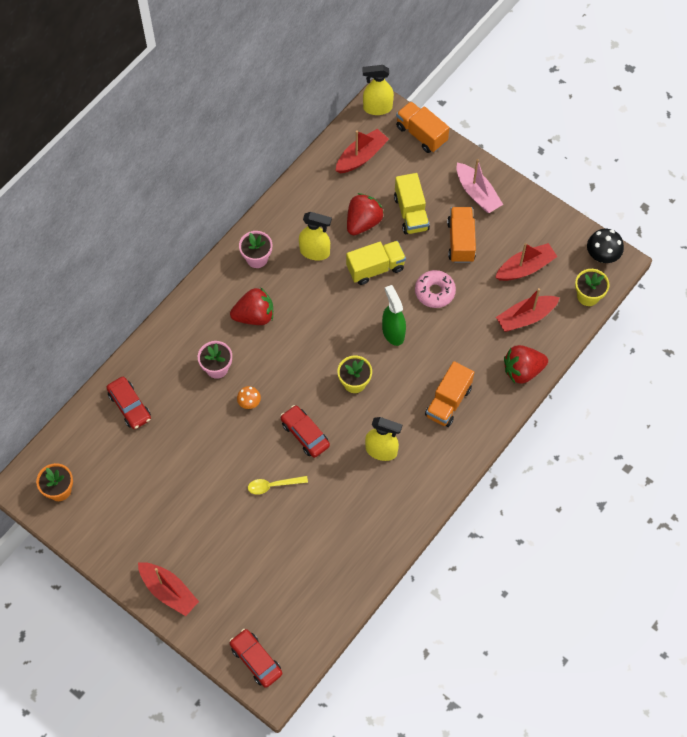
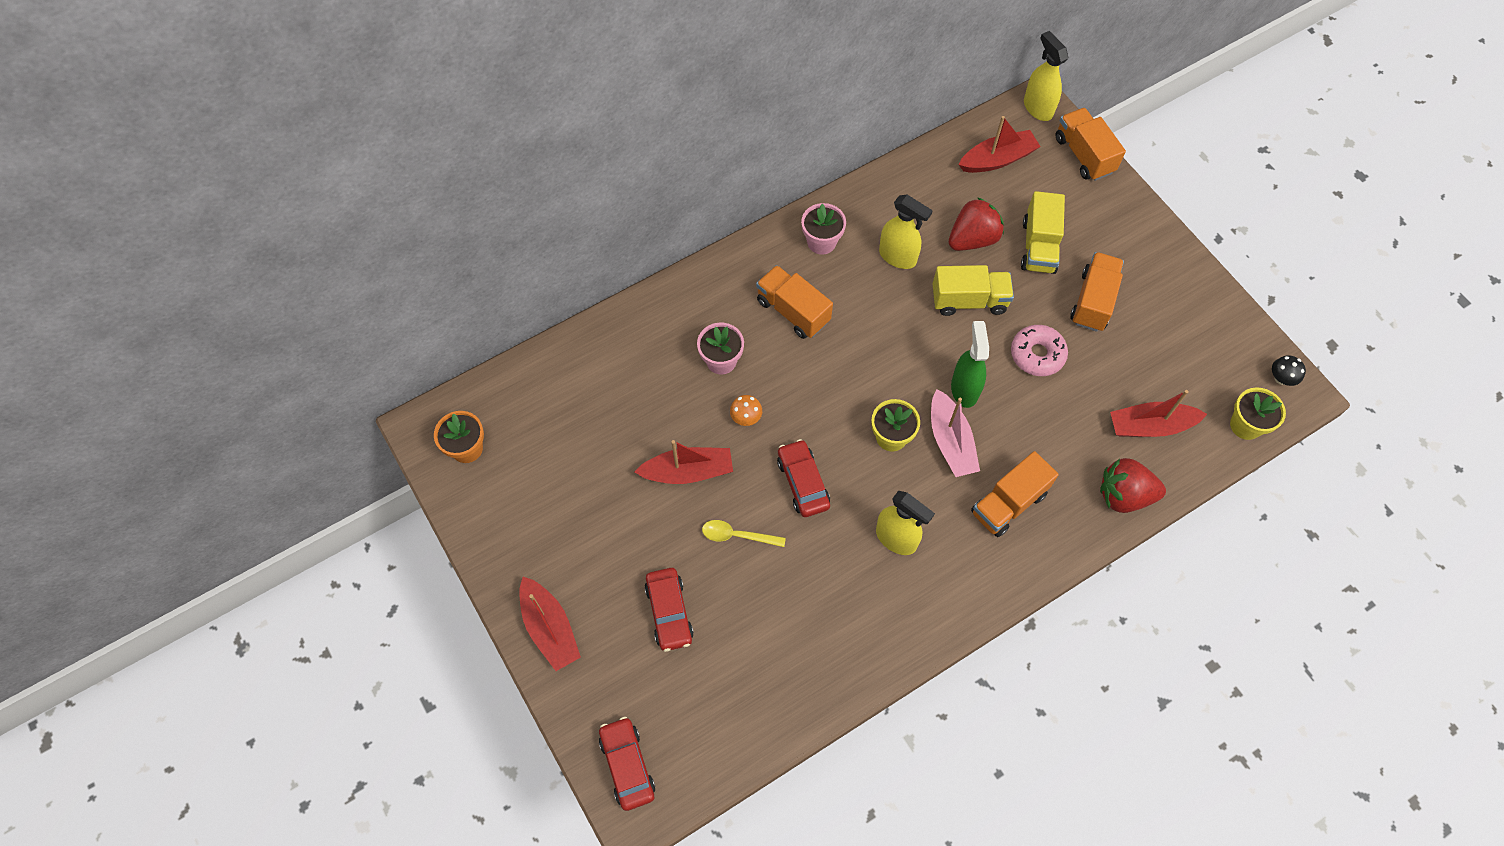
camera: 20 degrees right, 0 degrees up
red car [106,377,151,429] -> red car moved to [644,568,694,652]
red strawberry [230,287,273,325] -> orange truck [756,265,833,339]
yellow spray bottle [362,65,394,115] -> yellow spray bottle turned 45 degrees clockwise [1024,31,1068,121]
pink boat [457,159,503,213] -> pink boat moved to [931,389,980,477]
red boat [495,243,557,281] -> red boat moved to [635,440,733,484]
black mushroom [587,229,624,263] -> black mushroom [1272,355,1306,386], size x0.62

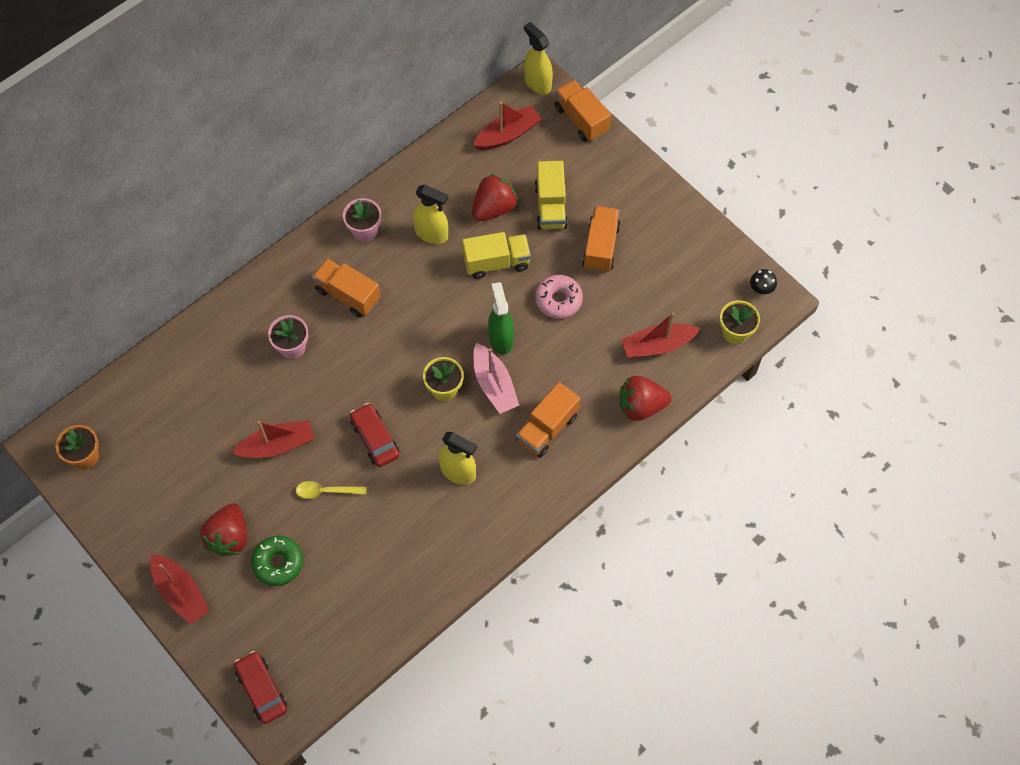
camera: 10 degrees left, 0 degrees up
red car [644,568,694,652] -> green donut [251,536,303,586]
orange mushroom [730,395,762,426] -> none
none -> red strawberry [200,503,247,557]

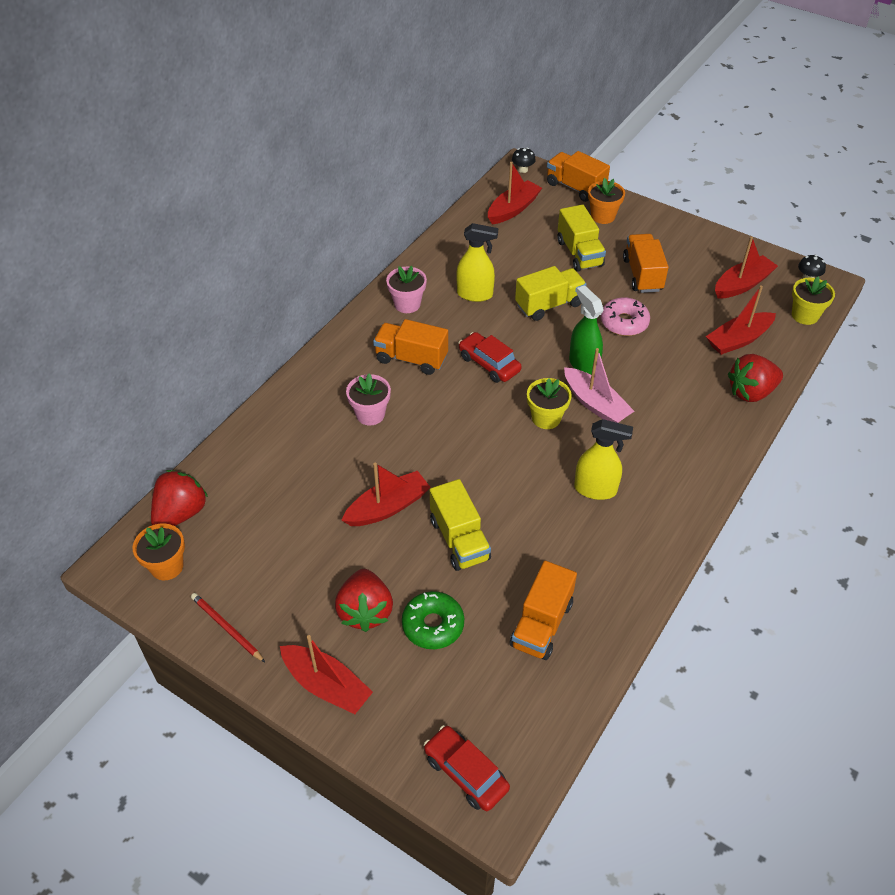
camera: 15 degrees left, 15 degrees down
yellow spoon [296,481,366,499] -> yellow truck [430,479,491,571]
red car [350,403,399,467] -> red car moved to [458,332,522,383]
red strawberry [472,174,518,221] -> red strawberry moved to [151,470,208,526]
orange truck [516,382,580,457] -> orange truck moved to [510,561,577,660]
yellow spray bottle [524,22,553,94] -> black mushroom [512,148,536,173]
none -> red pencil [191,593,265,662]
none -> orange flower pot [588,178,625,224]
none -> red boat [715,236,778,299]

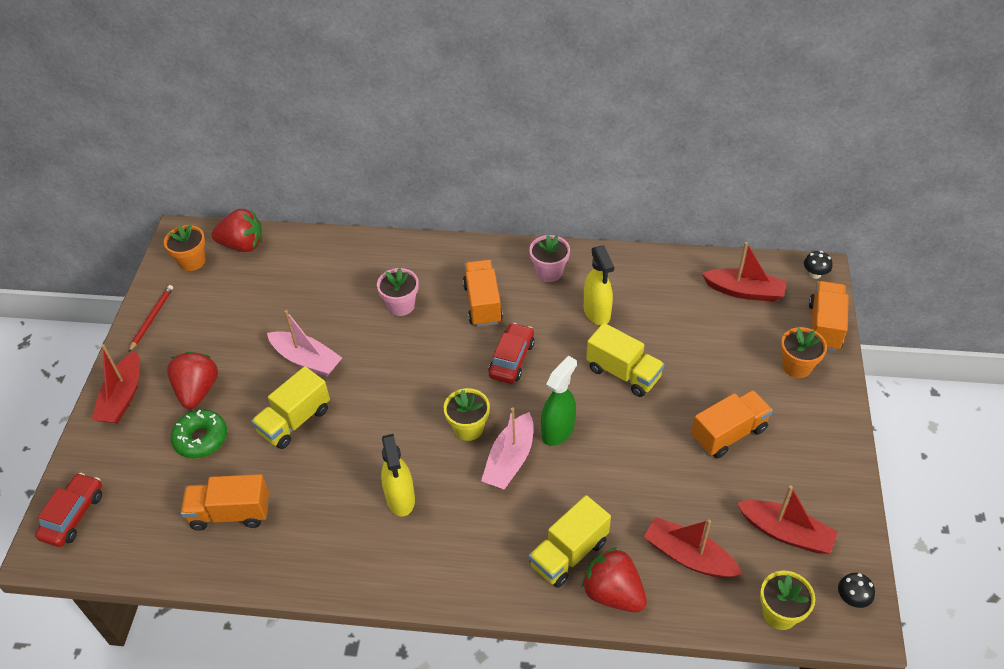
camera: 65 degrees right, 0 degrees up
red strawberry [335,569,393,632] -> red strawberry turned 120 degrees clockwise [167,352,218,409]
red boat [341,463,430,526] -> pink boat [267,310,342,376]
yellow truck [557,205,606,272] -> yellow truck moved to [529,495,611,588]
pink donut [601,297,650,336] -> none

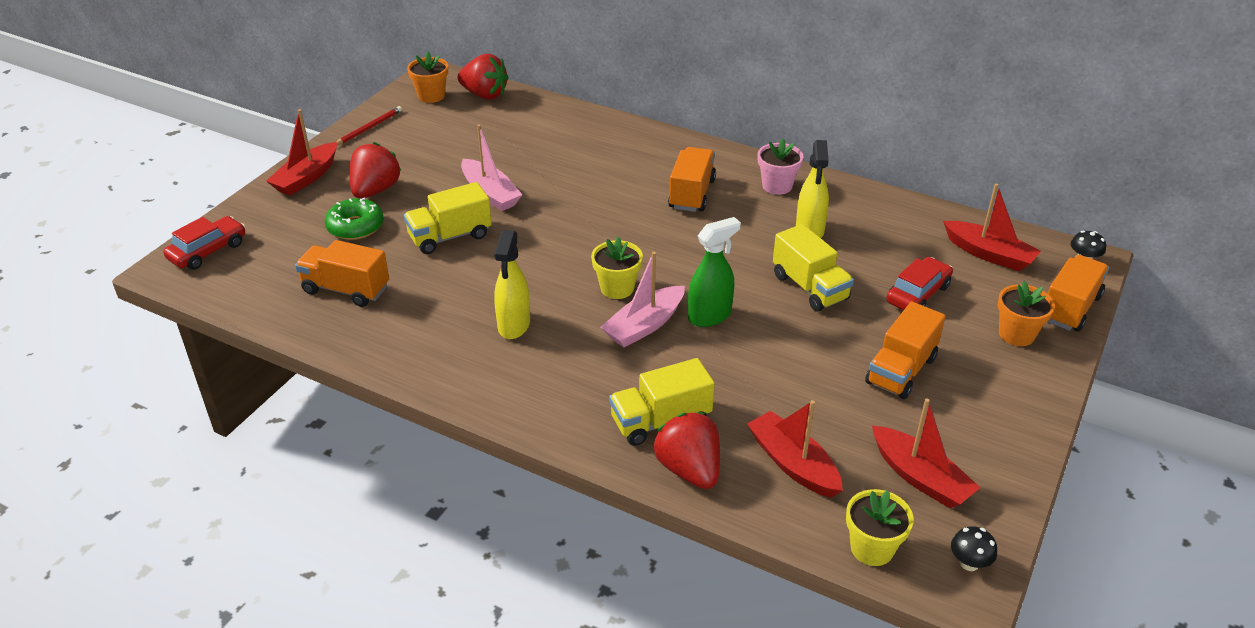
camera: 20 degrees right, 10 degrees down
pink flower pot [377,268,419,316] -> none
red car [488,323,535,384] -> red car moved to [886,257,953,310]
orange truck [691,390,773,458] -> orange truck turned 135 degrees clockwise [865,302,946,399]

